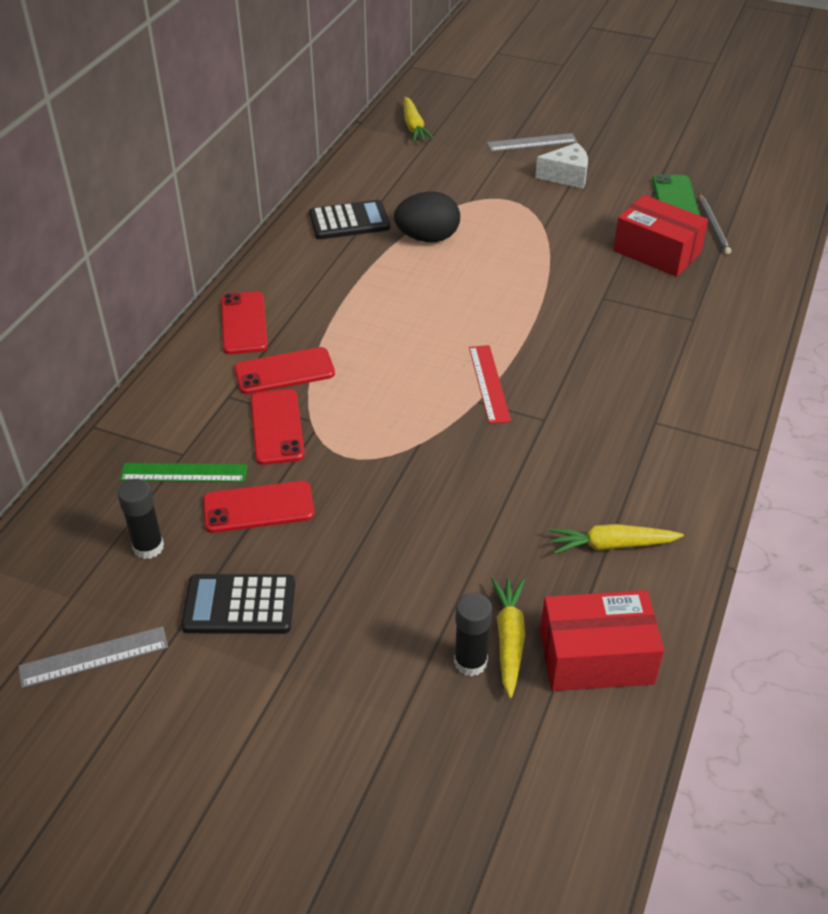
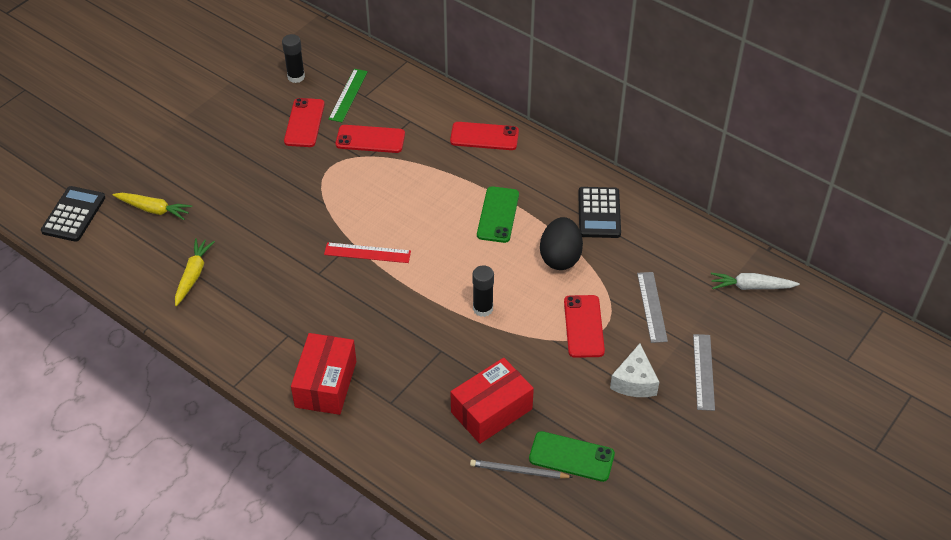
camera: 105 degrees right, 5 degrees up
grey ruler [18,626,168,688] -> grey ruler moved to [637,272,668,343]
black calculator [181,574,295,634] -> black calculator moved to [41,186,105,242]
red phone [234,347,335,394] -> red phone moved to [564,295,605,358]
yellow carrot [404,97,434,142] -> white carrot [711,273,800,290]
black glue stick [454,593,492,676] -> black glue stick moved to [472,265,494,317]
red box [540,590,664,691] -> red box moved to [291,333,356,415]
none -> green phone [477,186,519,243]

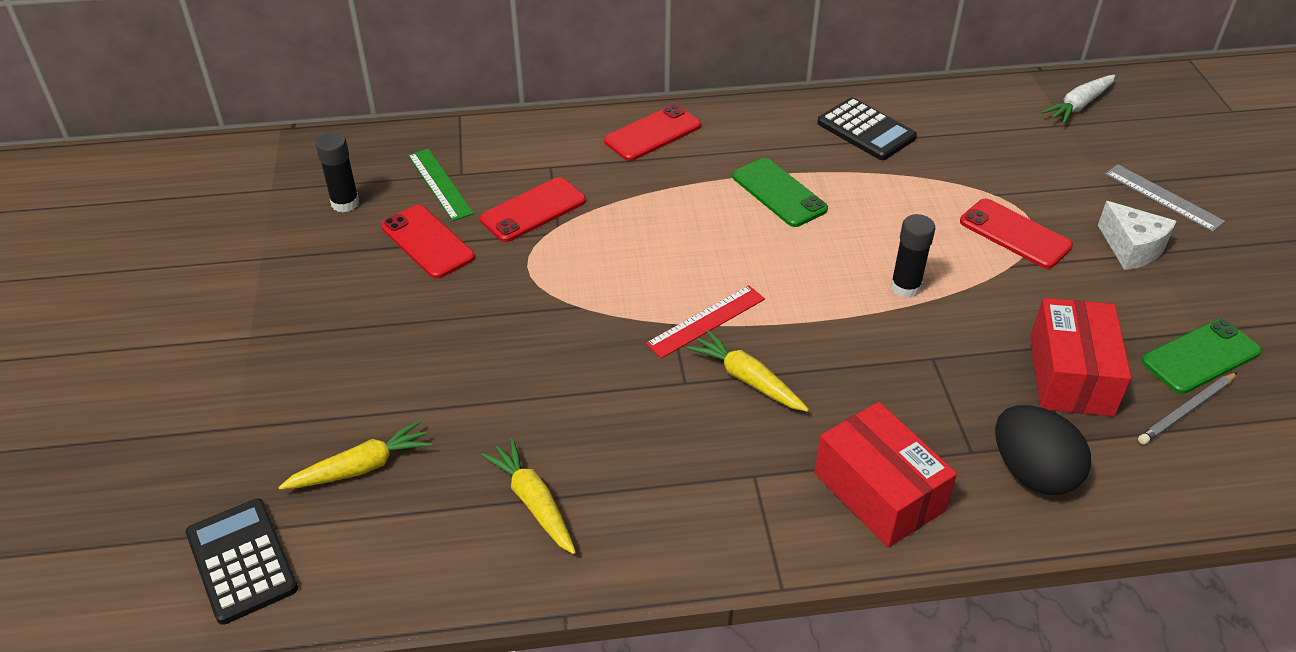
camera: 45 degrees left, 5 degrees down
black egg [540,217,583,270] -> black egg moved to [995,405,1091,495]
grey ruler [637,272,668,343] -> none
none -> yellow carrot [687,330,809,412]

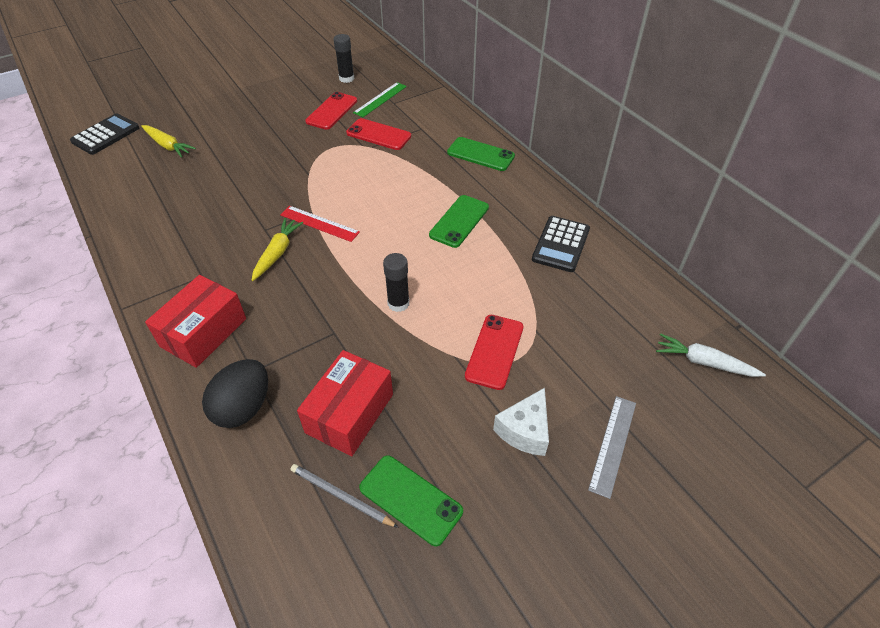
camera: 65 degrees right, 5 degrees up
yellow carrot [481,438,576,554] -> none
red phone [604,104,701,161] -> green phone [447,137,515,171]
red box [1030,298,1131,416] -> red box turned 45 degrees counterclockwise [297,350,393,456]

